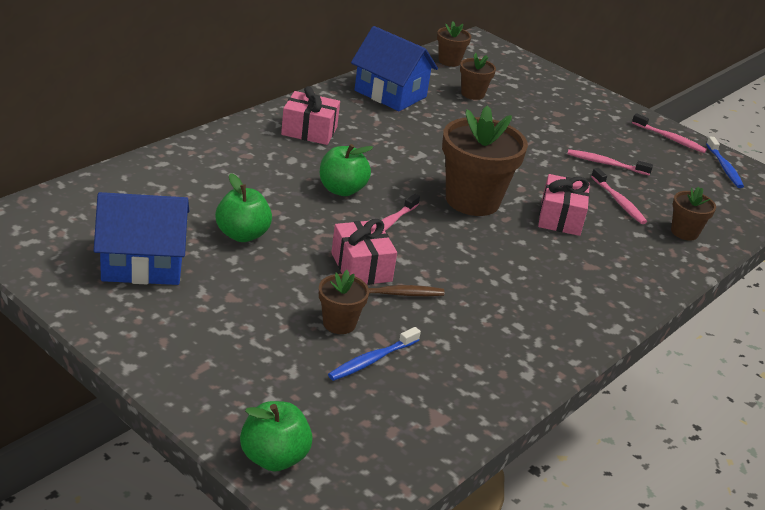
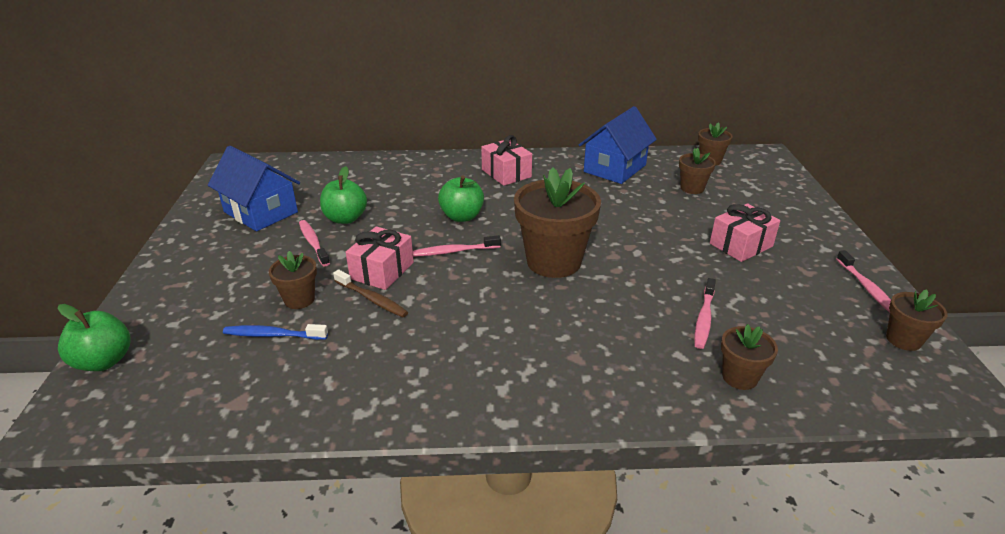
camera: 50 degrees right, 0 degrees up
blue house [351,26,438,111] -> blue house turned 45 degrees clockwise [579,106,657,184]
pink gift [538,174,590,236] -> pink gift moved to [710,204,780,262]
pink toothbrush [567,149,653,176] -> pink toothbrush moved to [299,220,330,266]
blue toothbrush [706,137,744,188] -> brown flower pot [886,289,947,351]

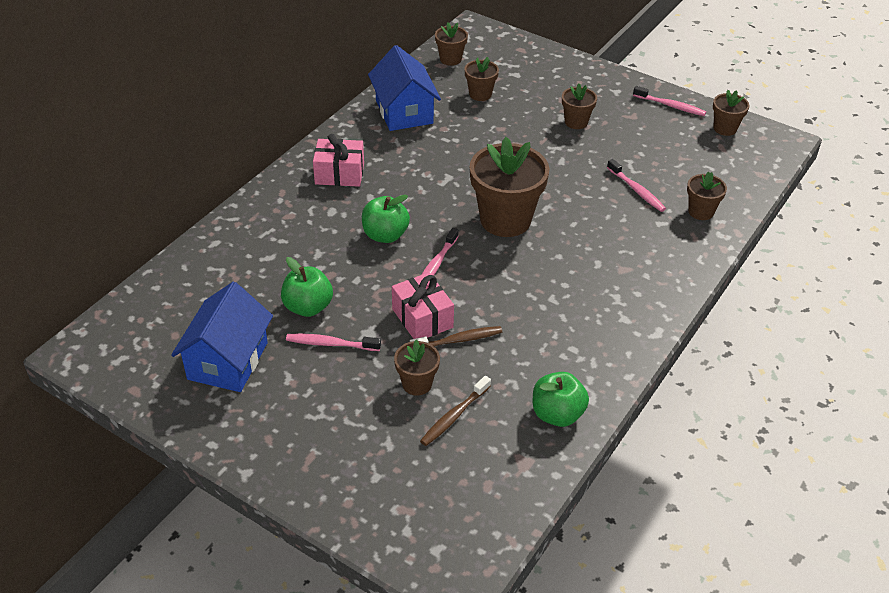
camera: 55 degrees left, 10 degrees up
green apple [57,304,131,371] -> green apple moved to [533,372,589,427]
blue house [208,146,300,231] -> blue house turned 60 degrees counterclockwise [171,282,273,392]
blue toothbrush [223,324,328,340] -> brown toothbrush [420,376,491,446]
pink gift [710,204,780,262] -> brown flower pot [562,84,597,129]

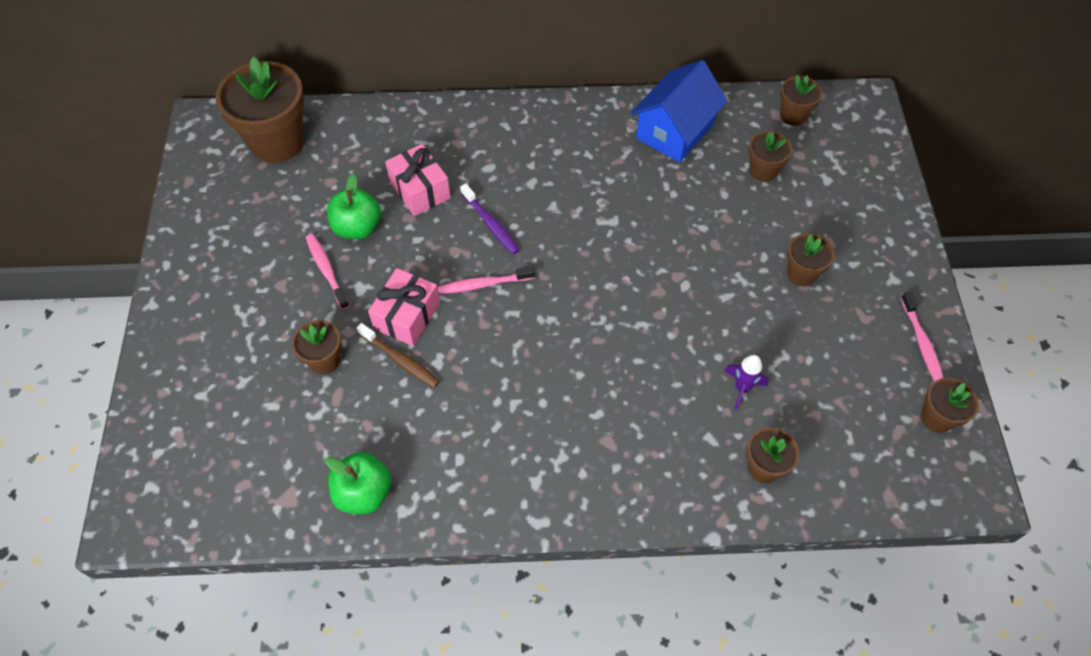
camera: 55 degrees right, 15 degrees up
blue house [171,282,273,392] -> none
pink gift [313,134,364,187] -> pink gift moved to [385,144,451,216]
green apple [362,195,410,243] -> purple toothbrush [460,184,519,254]
brown toothbrush [420,376,491,446] -> none
brown flower pot [470,137,549,237] -> brown flower pot moved to [215,57,304,163]
pink toothbrush [607,159,666,212] -> purple rocket [724,355,769,410]

